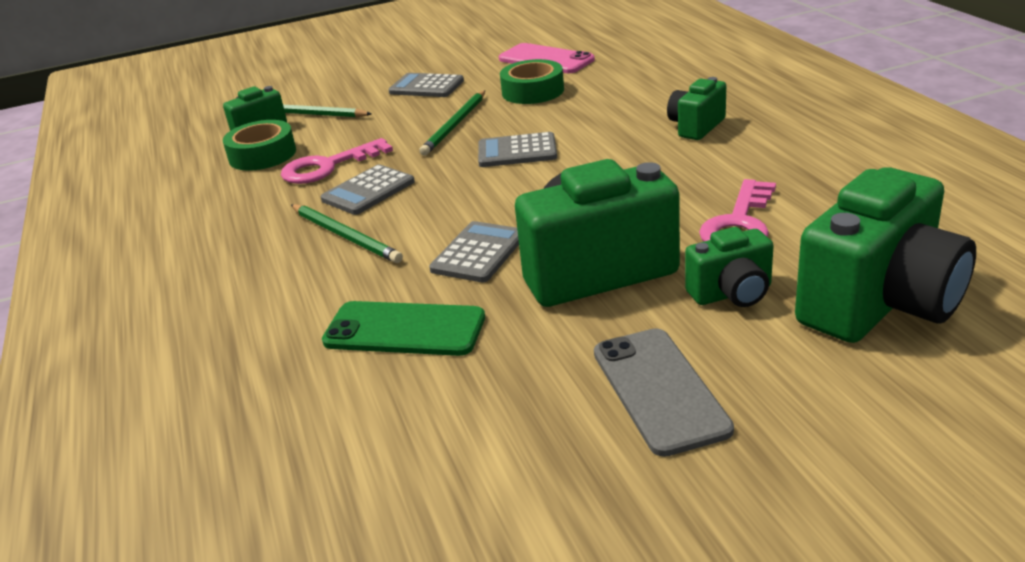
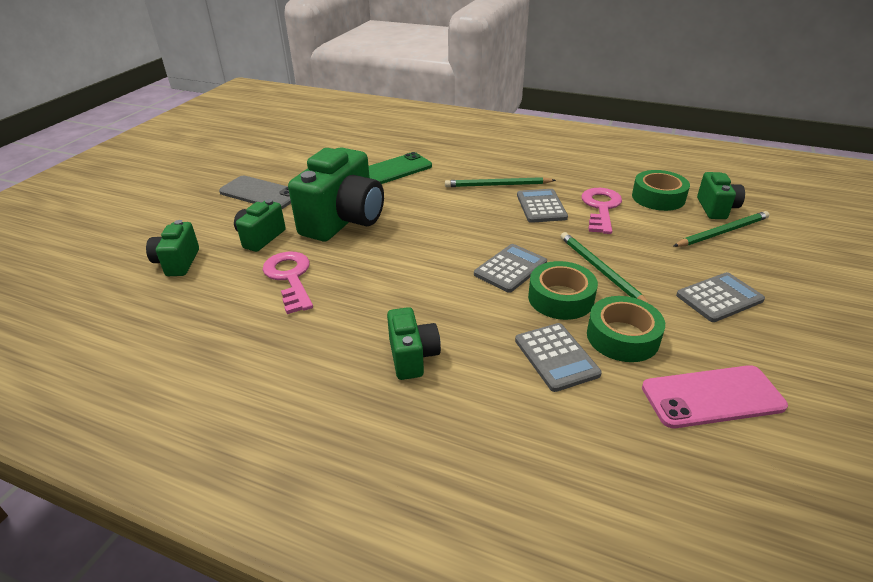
camera: 130 degrees right, 5 degrees up
grey calculator [429,221,519,282] -> grey calculator moved to [515,323,602,392]
green camera [795,167,976,343] -> green camera [146,220,199,276], size x0.52
none -> green tape [528,261,598,320]

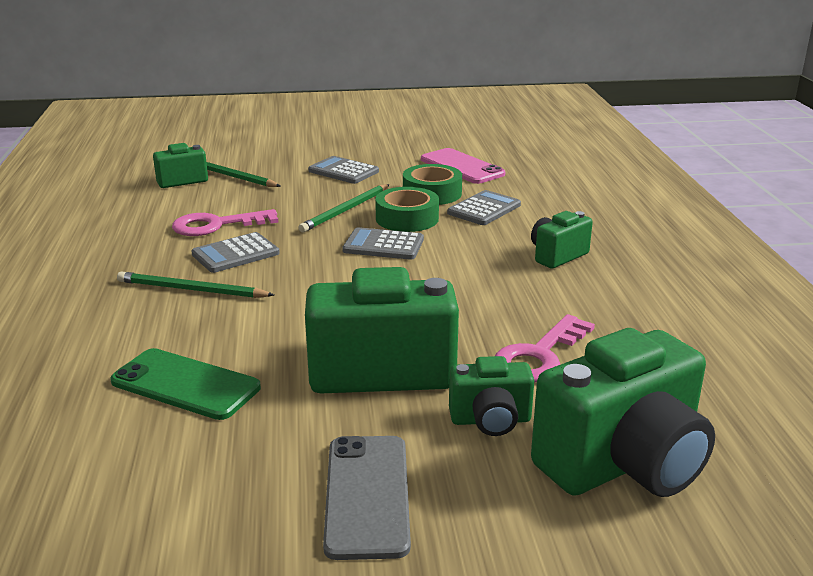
camera: 120 degrees left, 10 degrees down
green camera [146,220,199,276] -> green camera [531,328,715,497], size x1.93
green pencil [445,177,556,187] -> green pencil turned 135 degrees clockwise [117,272,274,298]
green tape [632,170,690,211] -> none

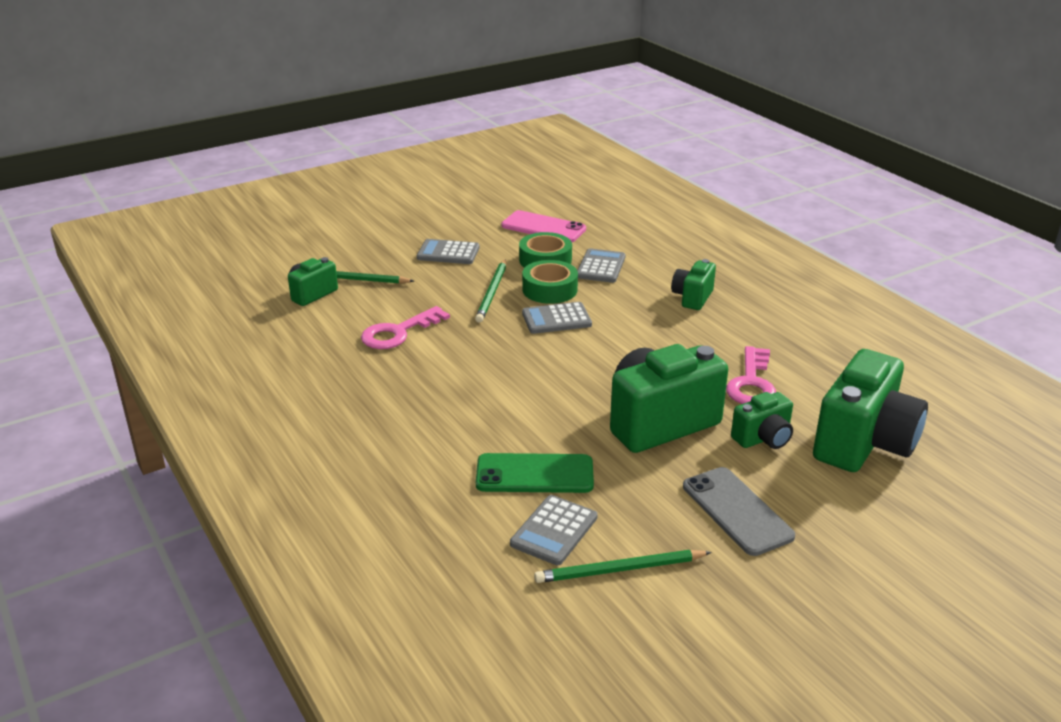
camera: 25 degrees left, 5 degrees up
green pencil [117,272,274,298] -> green pencil moved to [534,550,712,583]
grey calculator [191,232,280,273] -> grey calculator moved to [510,495,598,565]

